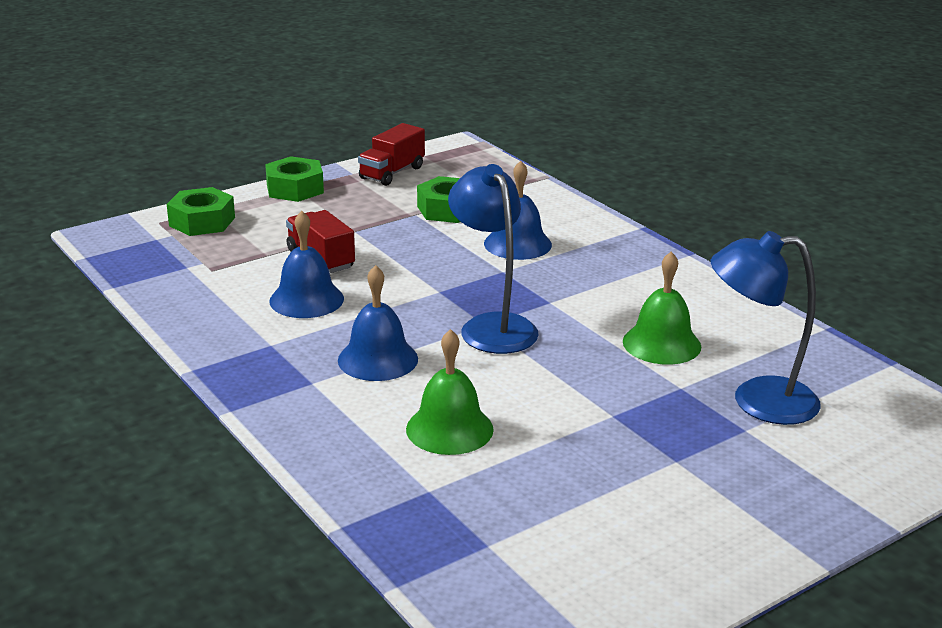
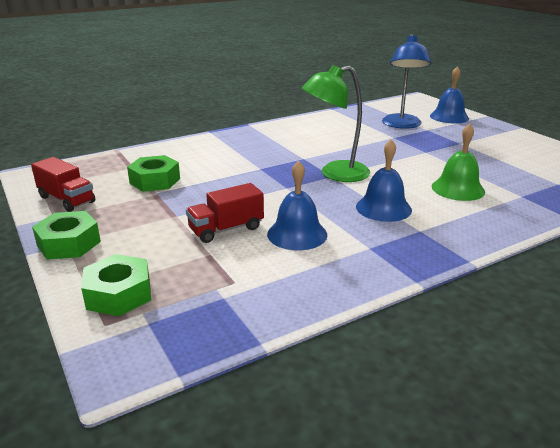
camera: 85 degrees left, 0 degrees up
blue lamp [448,164,539,354] -> green lamp [302,65,370,182]
blue bell [484,161,552,260] -> blue bell moved to [430,66,469,123]
green bell [623,252,701,365] -> none

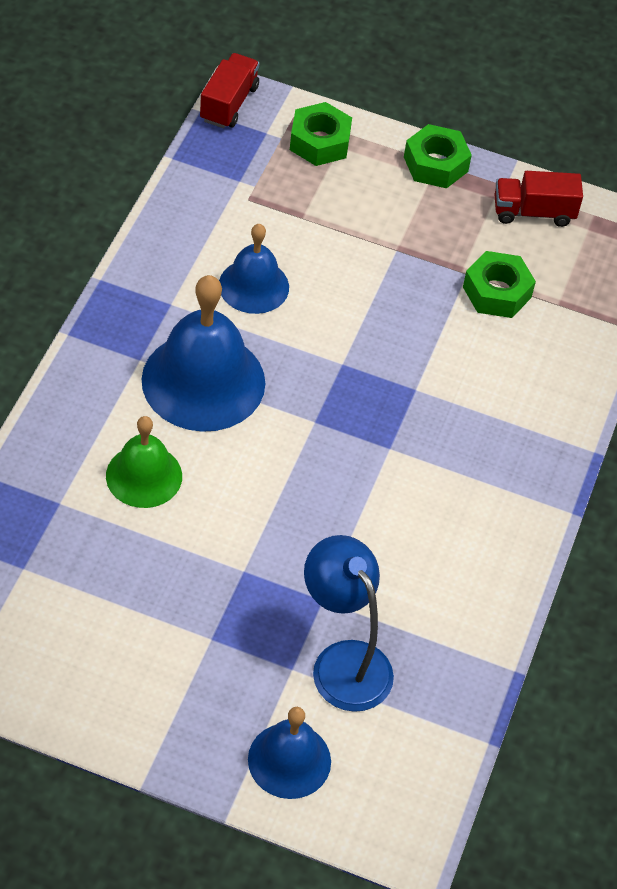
camera: 135 degrees right, 25 degrees up
red truck [186,183,264,243] -> red truck moved to [200,53,259,128]
green lamp [302,65,370,182] -> none
blue bell [356,139,412,222] -> blue bell [142,275,265,432], size x1.68

